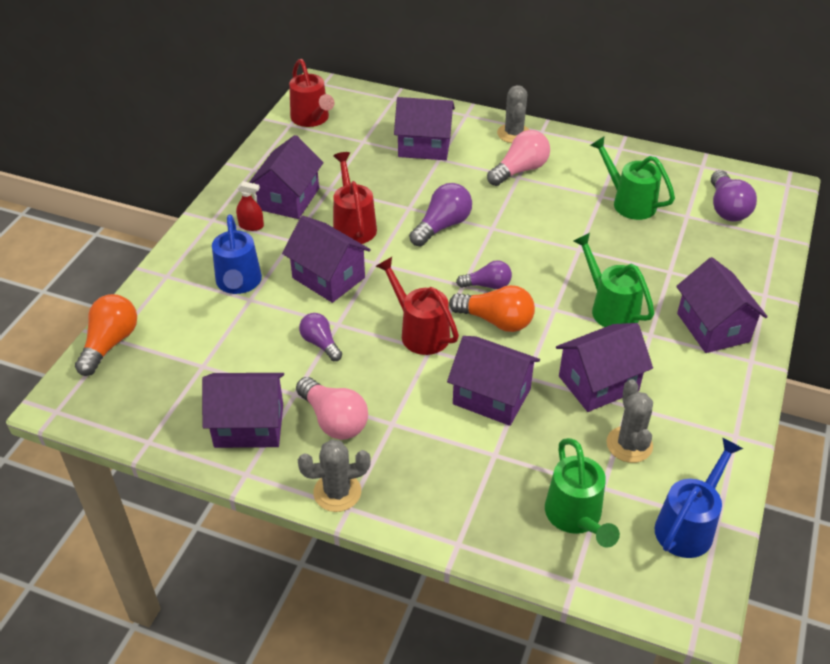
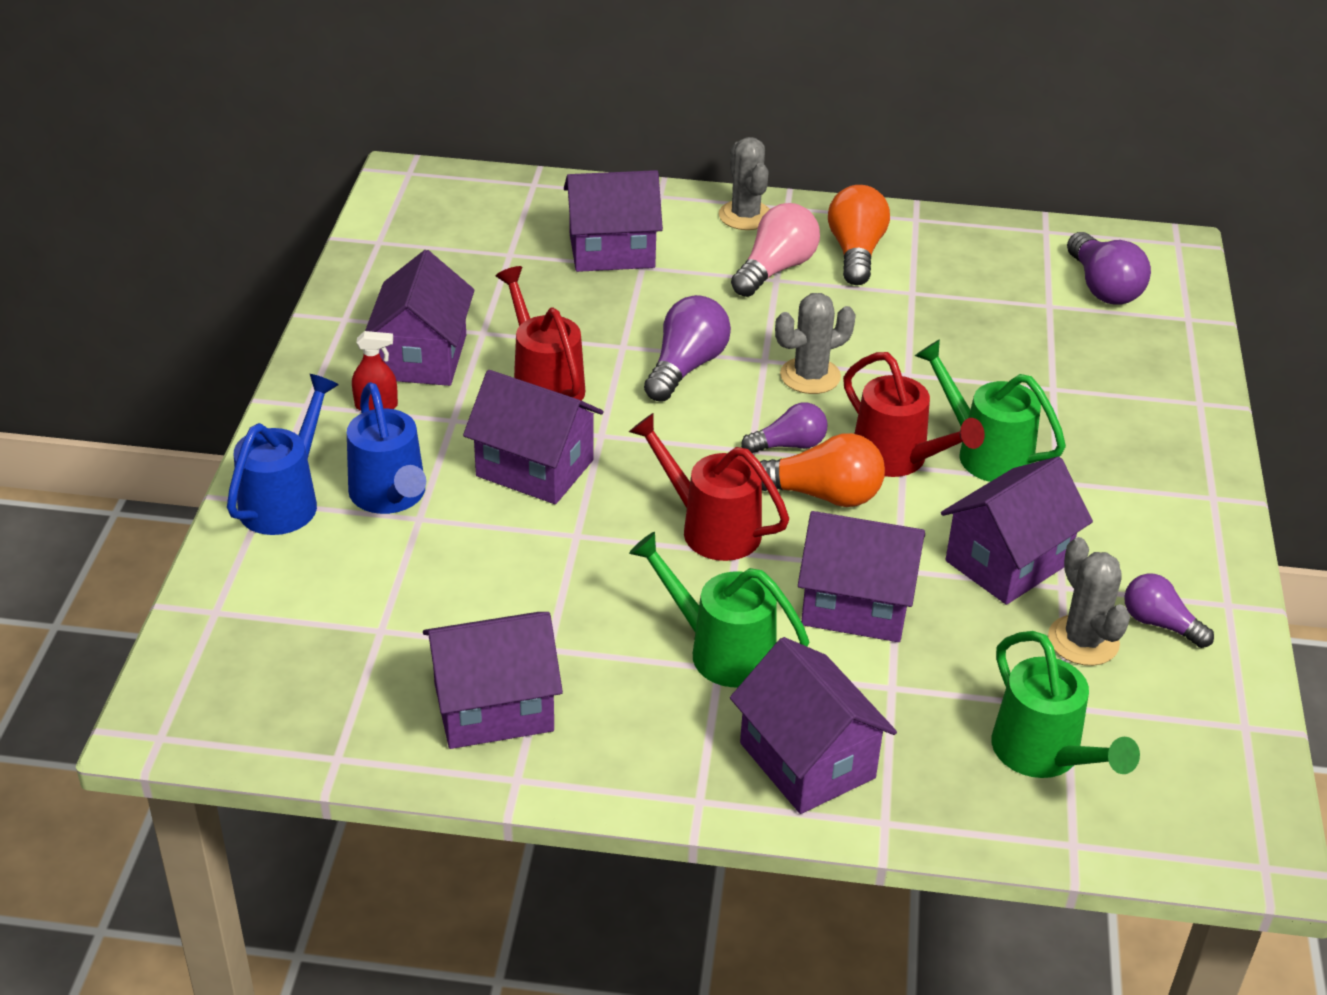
camera: 15 degrees left, 5 degrees down
orange light bulb [75,294,137,376] -> orange light bulb moved to [828,185,890,285]
red watering can [289,59,335,127] -> red watering can moved to [843,352,985,477]
pink light bulb [296,377,368,440] -> none
grey cactus [298,439,371,512] -> grey cactus moved to [775,293,856,394]
purple light bulb [299,313,342,361] -> purple light bulb moved to [1124,573,1214,648]
green watering can [590,137,675,220] -> green watering can moved to [629,532,809,687]
blue watering can [655,437,743,558] -> blue watering can moved to [227,374,339,535]
purple house [676,257,768,353] -> purple house moved to [730,637,897,814]

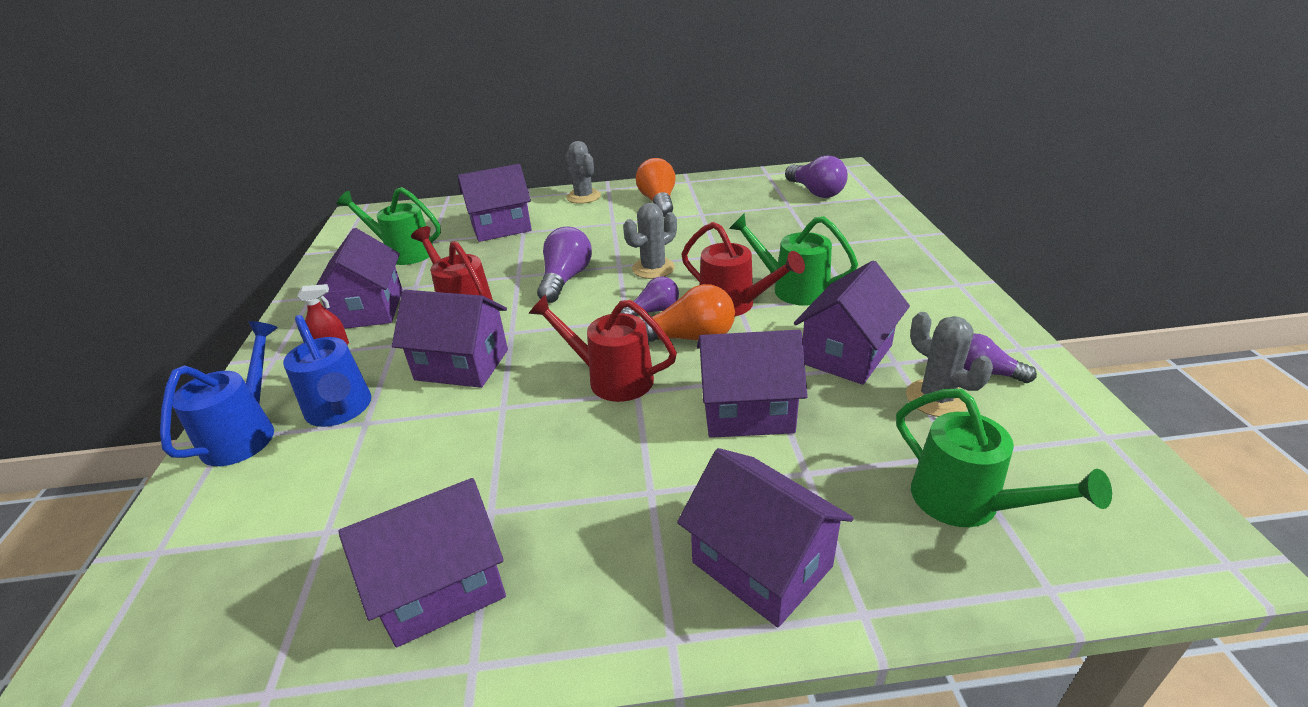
camera: 10 degrees left, 5 degrees down
green watering can [629,532,809,687] -> green watering can moved to [337,187,441,265]
pink light bulb [731,203,820,297] -> none

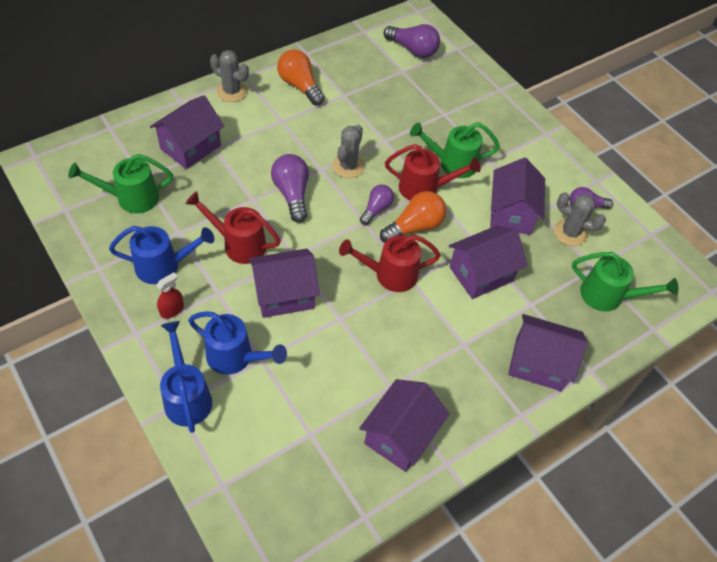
camera: 35 degrees left, 20 degrees up
purple house [316,228,403,329] -> blue watering can [109,226,214,284]

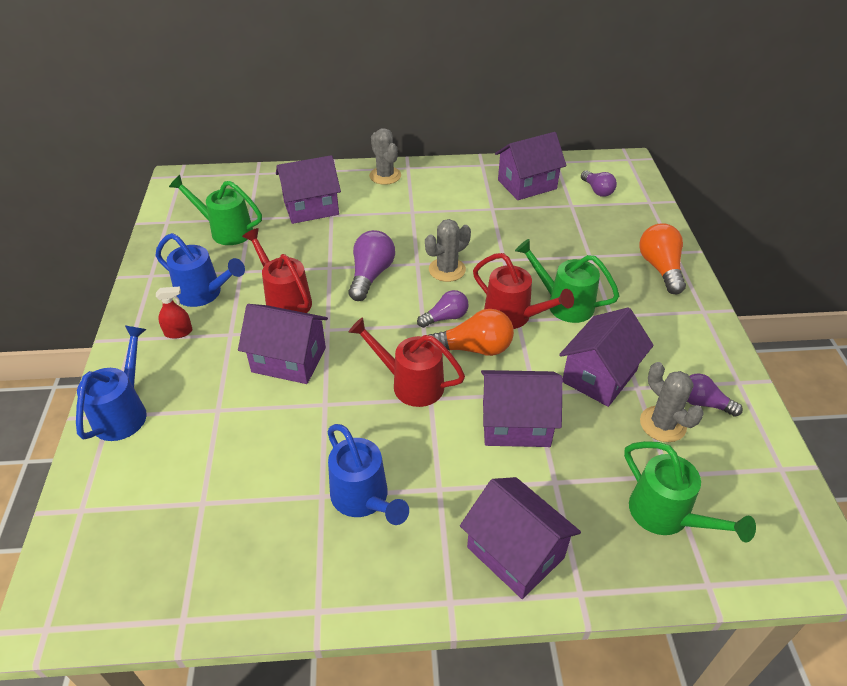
camera: 35 degrees right, 10 degrees down
blue watering can [188,311,287,375] -> blue watering can moved to [328,424,409,525]
orange light bulb [277,49,325,105] -> orange light bulb moved to [639,224,686,294]
purple house [359,379,449,472] -> purple house moved to [495,132,566,200]
purple light bulb [384,24,440,58] -> purple light bulb [581,171,617,197], size x0.65

